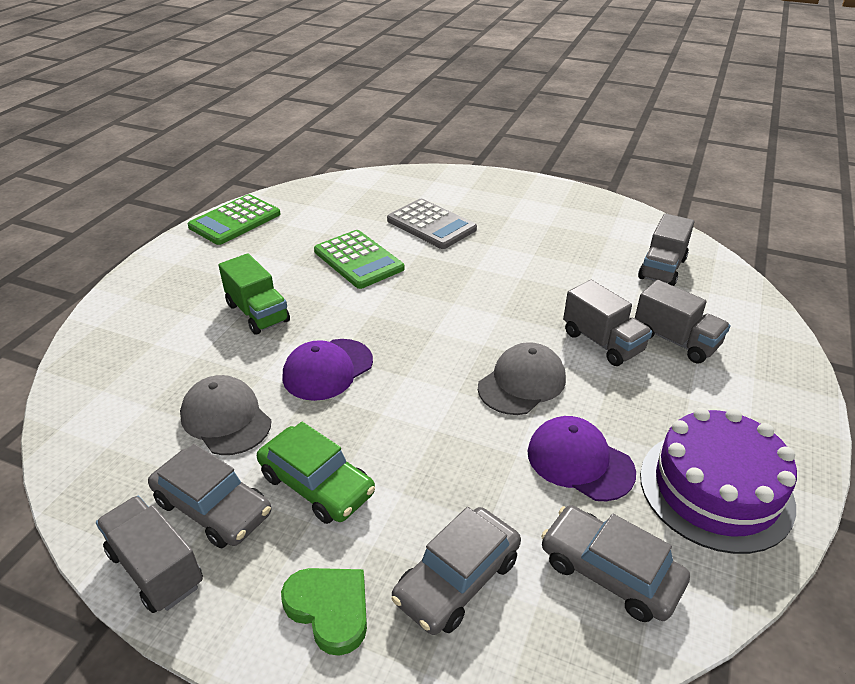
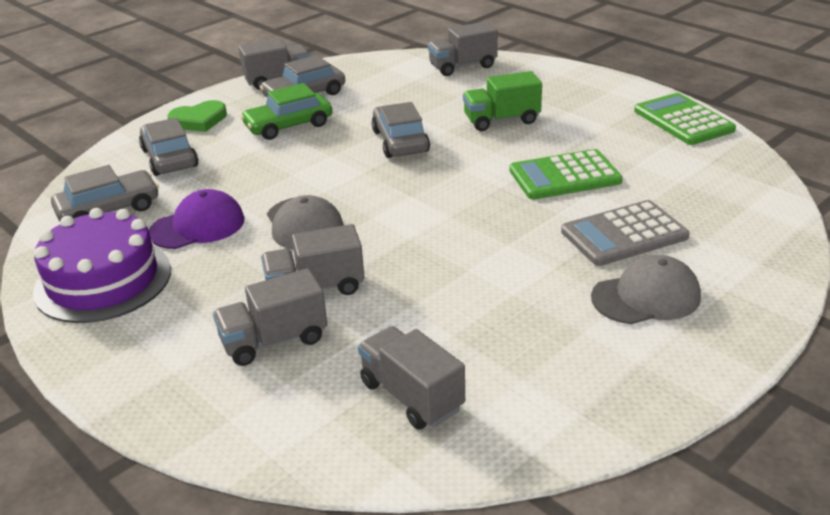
camera: 115 degrees right, 5 degrees down
grey cap [180,375,271,455] -> grey cap moved to [591,255,701,324]
purple cap [283,339,373,401] -> grey car [371,102,430,158]
none -> grey truck [428,21,498,76]

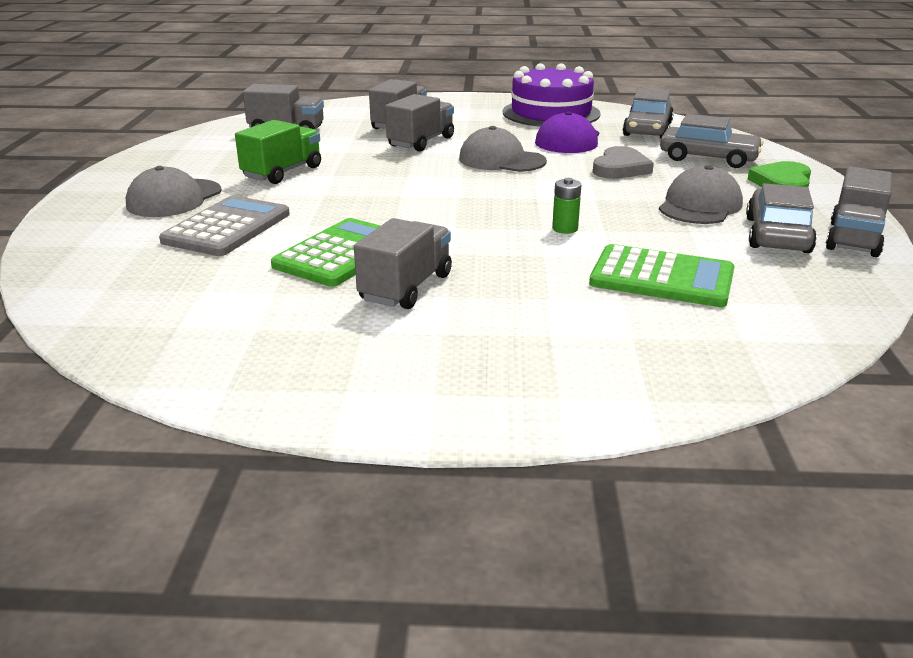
camera: 135 degrees right, 5 degrees down
green car [240,83,332,140] -> grey cap [659,165,743,224]
grey car [371,102,430,158] -> green battery [552,178,581,234]
grey truck [428,21,498,76] -> grey truck moved to [354,218,452,309]
green truck [463,71,542,131] -> green truck moved to [235,120,321,184]
green calculator [634,93,736,145] -> green calculator moved to [589,244,735,307]
none -> grey heart [593,146,654,179]

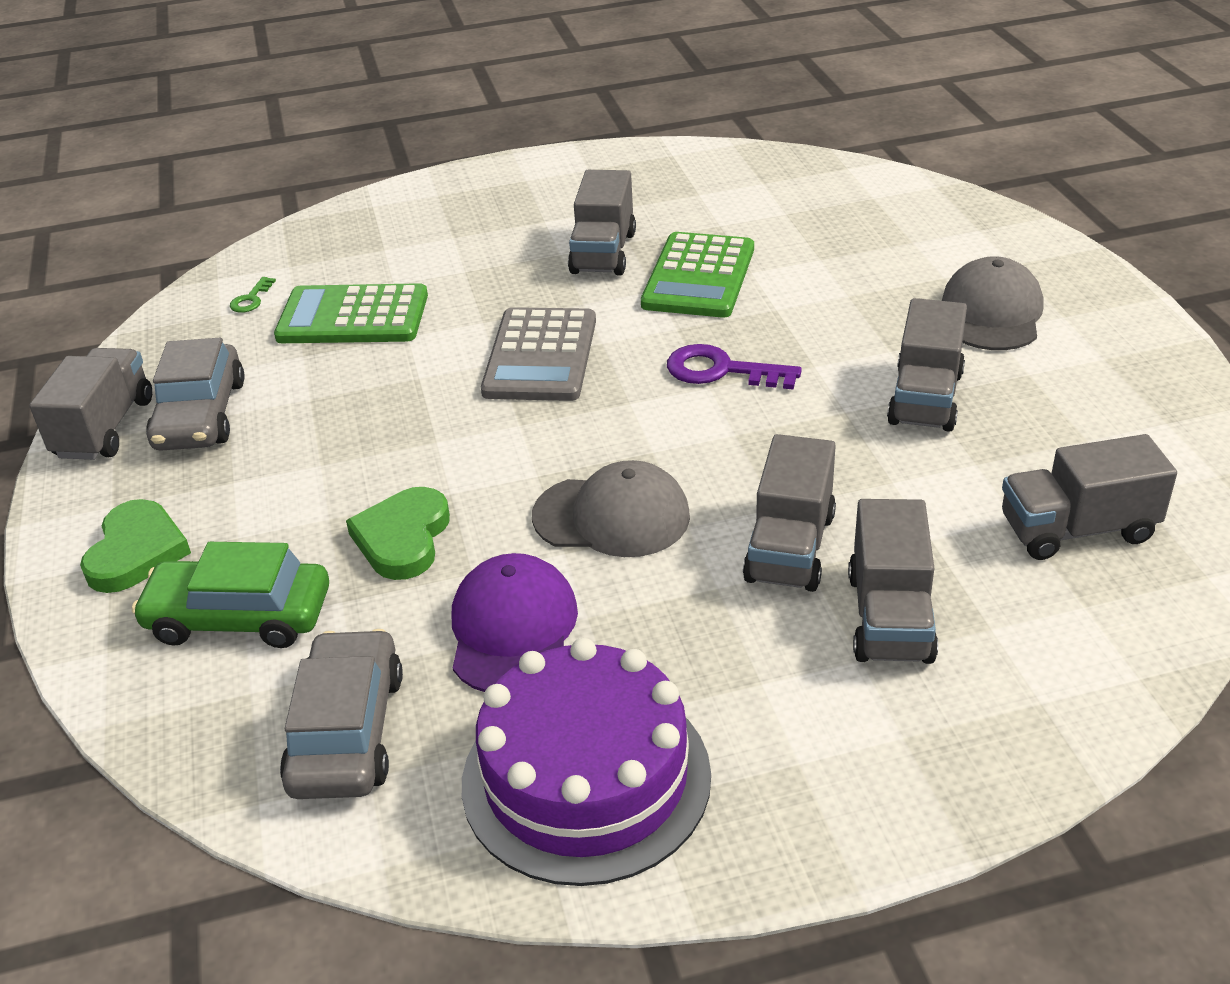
camera: 165 degrees right, 10 degrees up
grey calculator [159,196,290,256] -> grey calculator moved to [481,307,596,401]
green truck [235,120,321,184] -> grey truck [887,298,967,432]
green battery [552,178,581,234] -> none
grey heart [593,146,654,179] -> green heart [346,487,450,580]
grey cap [659,165,743,224] -> none
grey car [660,114,764,168] -> green car [132,542,329,648]
none -> green key [230,277,276,313]
none -> purple key [667,344,802,390]

